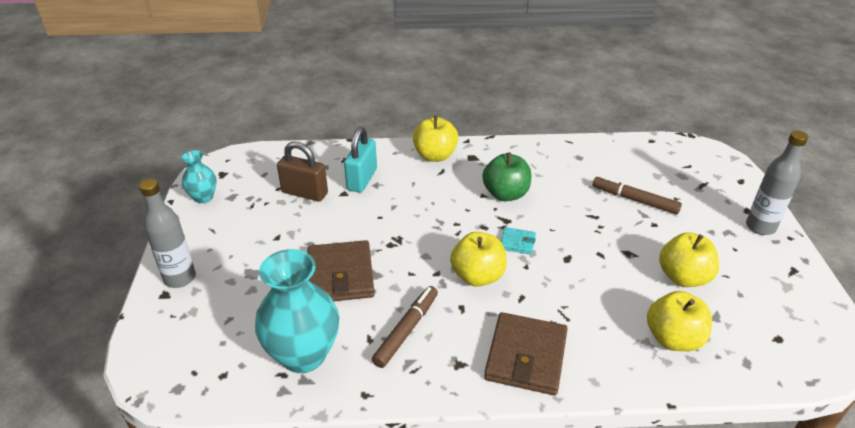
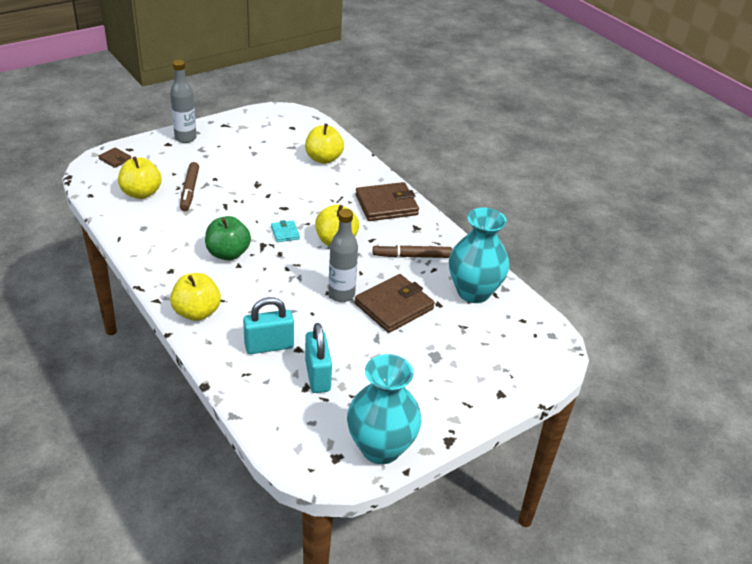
camera: 125 degrees left, 0 degrees up
grey bottle [139,179,196,288] -> grey bottle moved to [328,209,358,302]
turquoise vase [182,150,217,203] -> turquoise vase [347,354,421,464], size x1.90
brown padlock [277,141,328,201] -> turquoise padlock [305,323,332,393]
yellow apple [659,232,719,287] -> yellow apple moved to [118,156,161,199]
none -> brown wallet [98,147,131,168]

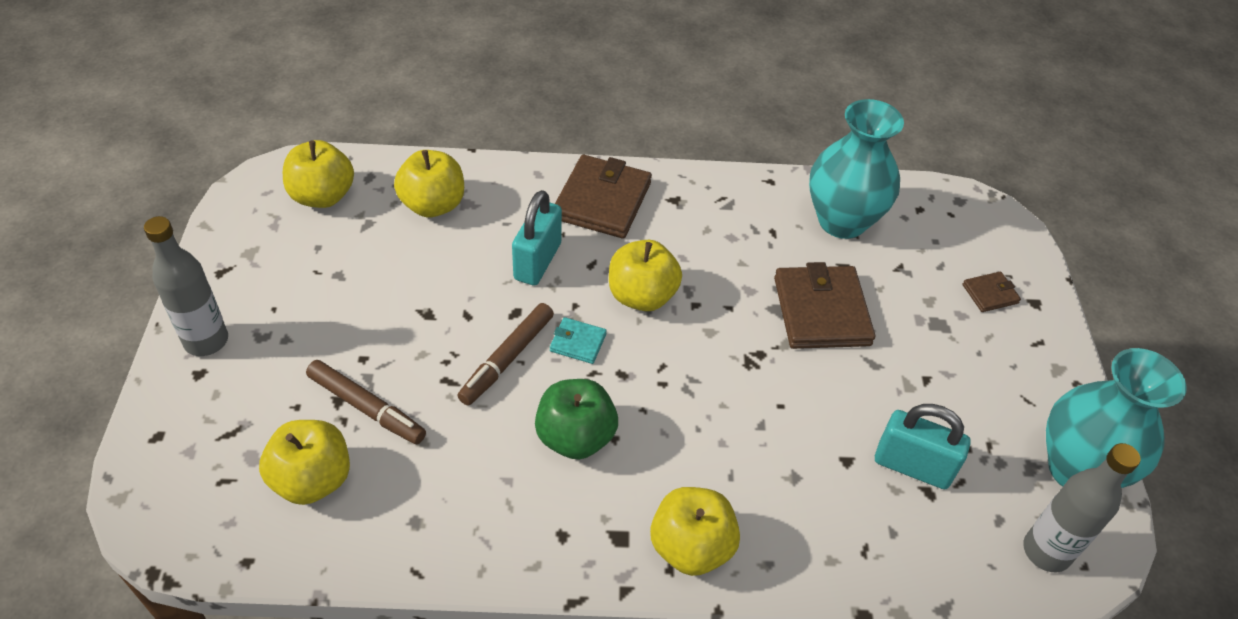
camera: 55 degrees left, 10 degrees up
brown wallet [98,147,131,168] -> brown wallet moved to [962,272,1021,312]
turquoise padlock [243,297,294,354] -> turquoise padlock moved to [512,190,562,286]
grey bottle [328,209,358,302] -> grey bottle moved to [1023,443,1141,572]
brown marker [373,244,452,258] -> brown marker moved to [457,303,554,406]
none -> yellow apple [283,140,354,208]

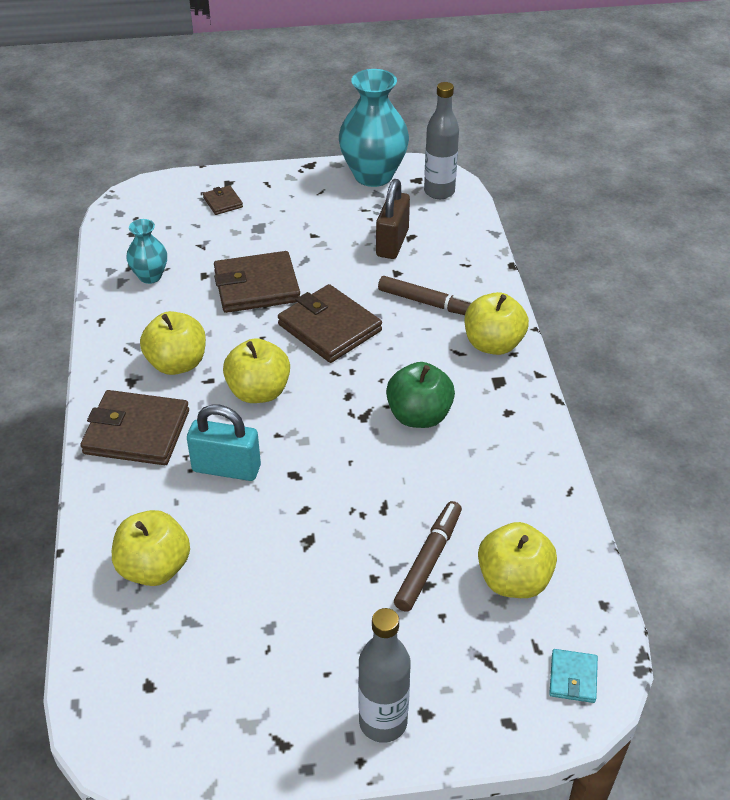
camera: 95 degrees left, 5 degrees down
yellow apple [283,140,354,208] -> yellow apple moved to [140,311,206,375]
brown marker [457,303,554,406] -> brown marker moved to [378,276,474,315]
turquoise wallet [550,317,607,364] -> turquoise wallet moved to [549,649,598,703]
turquoise vase [809,99,904,239] -> turquoise vase [126,219,167,284], size x0.53
turquoise padlock [875,404,971,489] -> brown padlock [376,179,410,259]
none -> brown wallet [278,284,382,363]

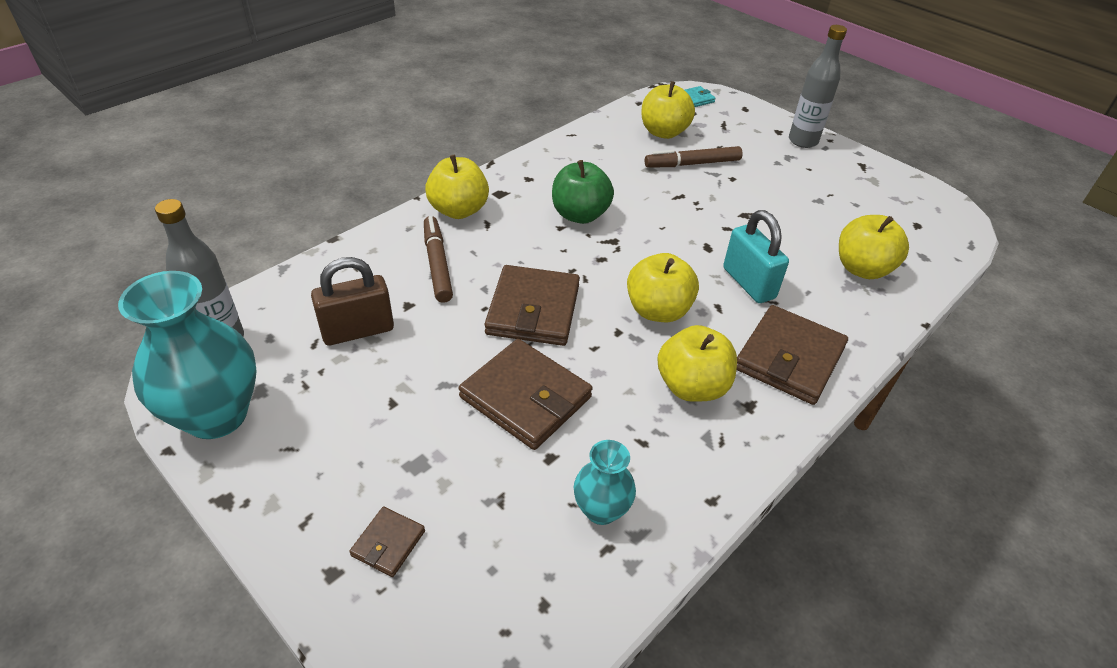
camera: 130 degrees left, 0 degrees up
brown wallet [80,390,189,465] -> brown wallet turned 60 degrees clockwise [736,305,848,405]

